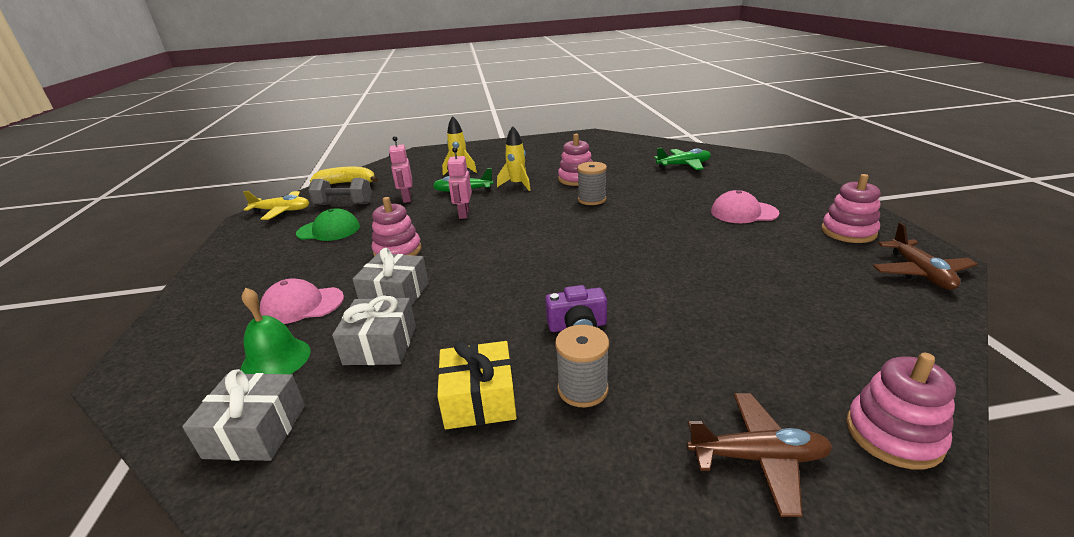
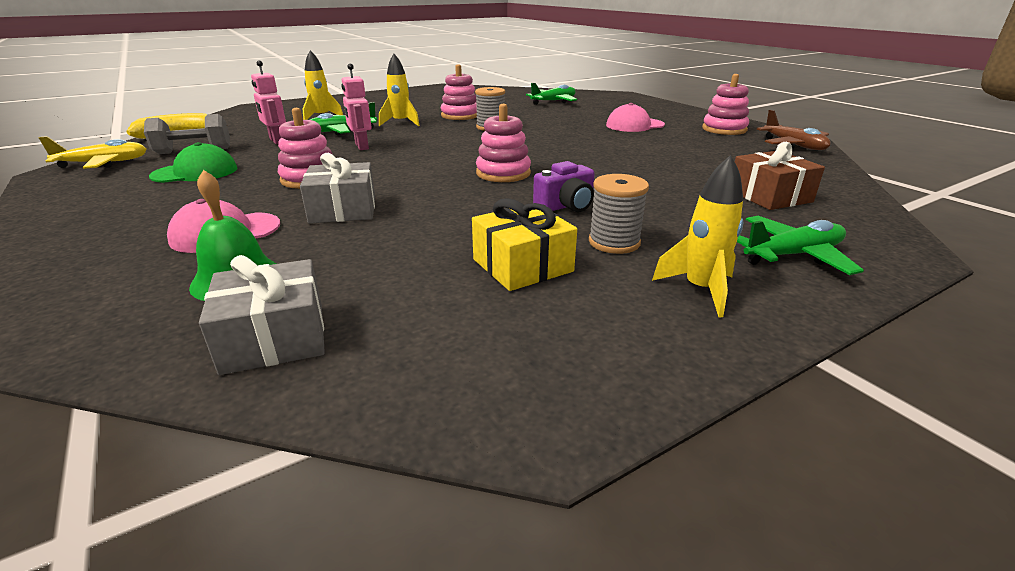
camera: 25 degrees left, 0 degrees up
grey gift [332,296,416,365] -> none
brown plane [687,393,832,517] -> green plane [737,216,864,275]
pink stacking toy [846,353,956,470] -> pink stacking toy moved to [476,104,531,182]
none -> yellow rocket [652,155,743,317]
none -> brown gift [735,142,825,210]

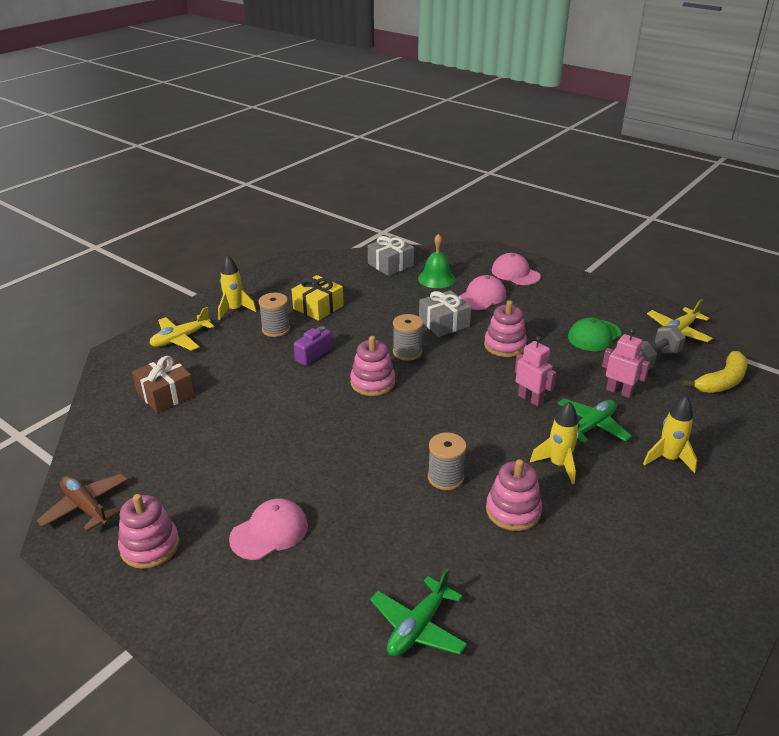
camera: 160 degrees right, 5 degrees up
green plane [737,216,864,275] -> yellow plane [149,307,214,351]
none -> grey spool [393,314,423,361]
none -> pink cap [491,253,541,285]

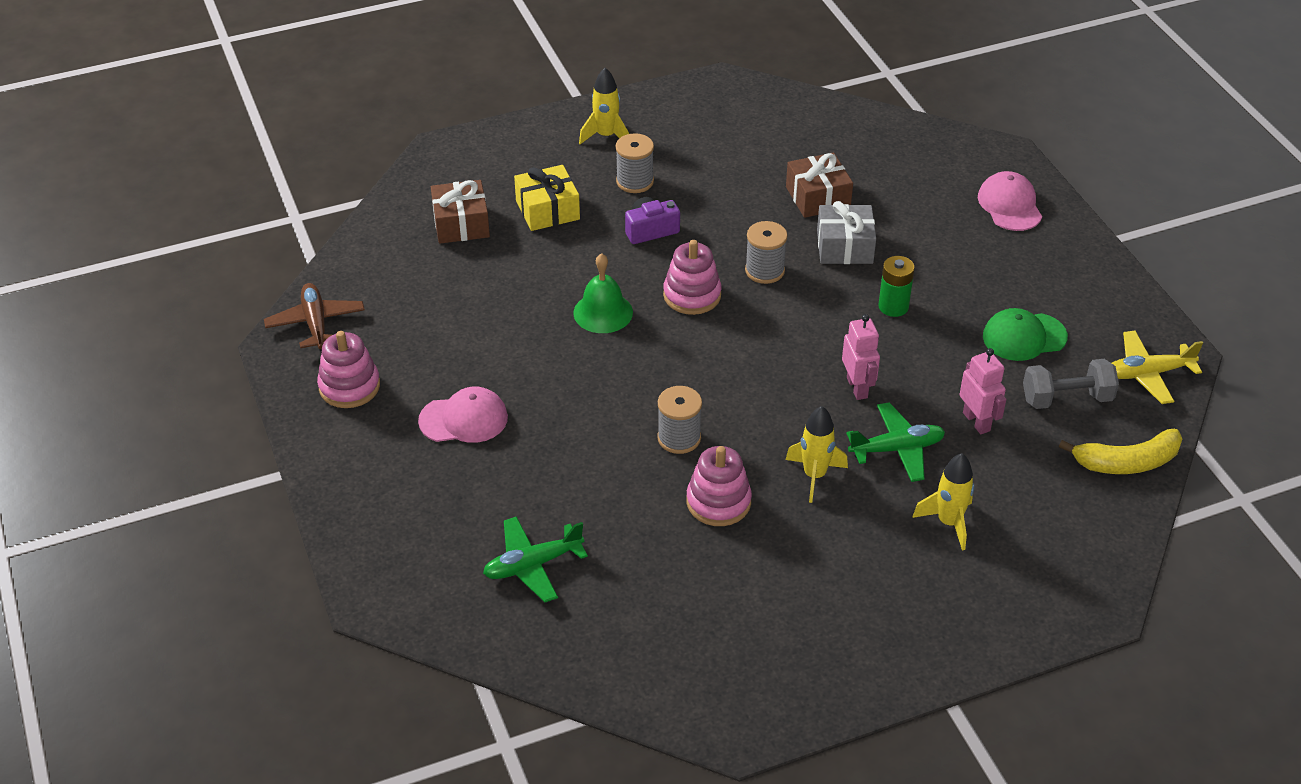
camera: 30 degrees right, 10 degrees up
yellow plane [149,307,214,351] -> none
yellow gift [291,275,344,321] -> yellow gift moved to [514,165,580,231]
grey gift [368,236,414,276] -> none
green bell [418,234,455,288] -> green bell moved to [573,253,633,333]
pink cap [459,275,506,310] -> none
pink stacking toy [484,300,527,357] -> green battery [878,256,915,317]
none -> brown gift [786,152,853,218]

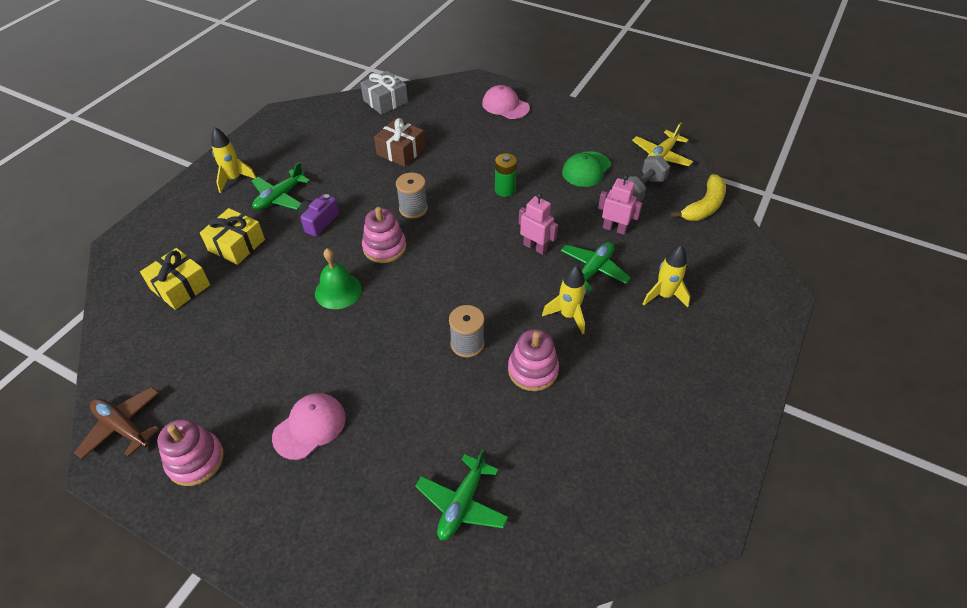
camera: 40 degrees left, 5 degrees up
brown gift [431,180,490,244] -> yellow gift [140,248,210,310]
grey spool [616,133,654,193] -> green plane [252,162,310,210]
grey gift [817,201,876,264] -> grey gift moved to [360,71,408,115]

